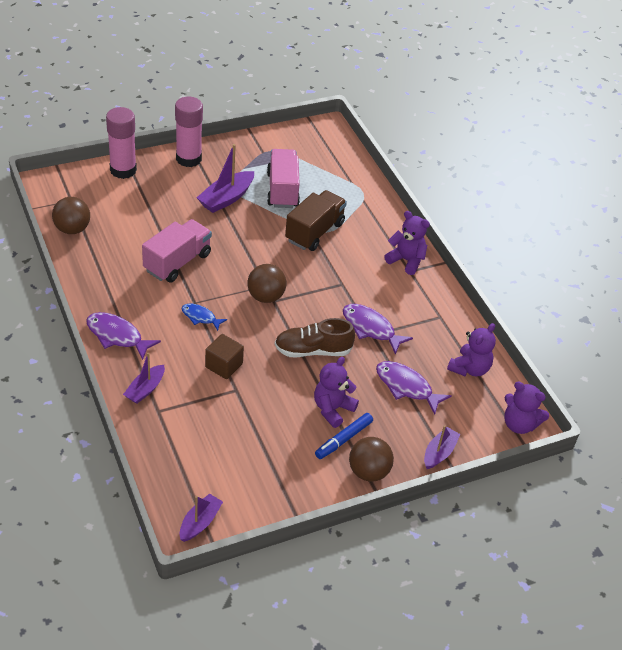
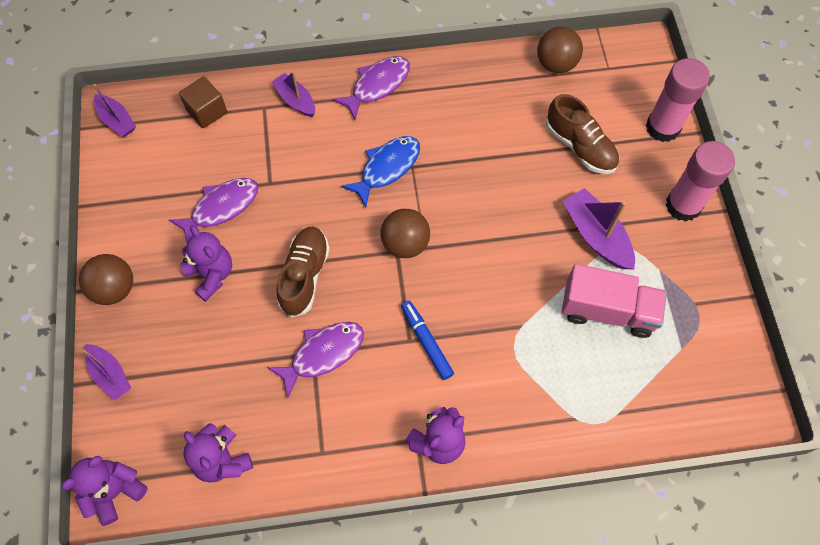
camera: 110 degrees right, 20 degrees up
pink truck [142,219,212,283] -> none
blue fish [182,303,227,331] -> blue fish [341,136,420,207], size x1.62
brown cube [205,334,244,379] -> brown cube moved to [179,77,227,128]
brown truck [285,190,347,251] -> none
blue marker [315,413,373,459] -> blue marker moved to [401,301,454,380]
purple fish [376,361,451,415] -> purple fish moved to [169,178,258,242]
none -> brown shoe [546,94,619,174]

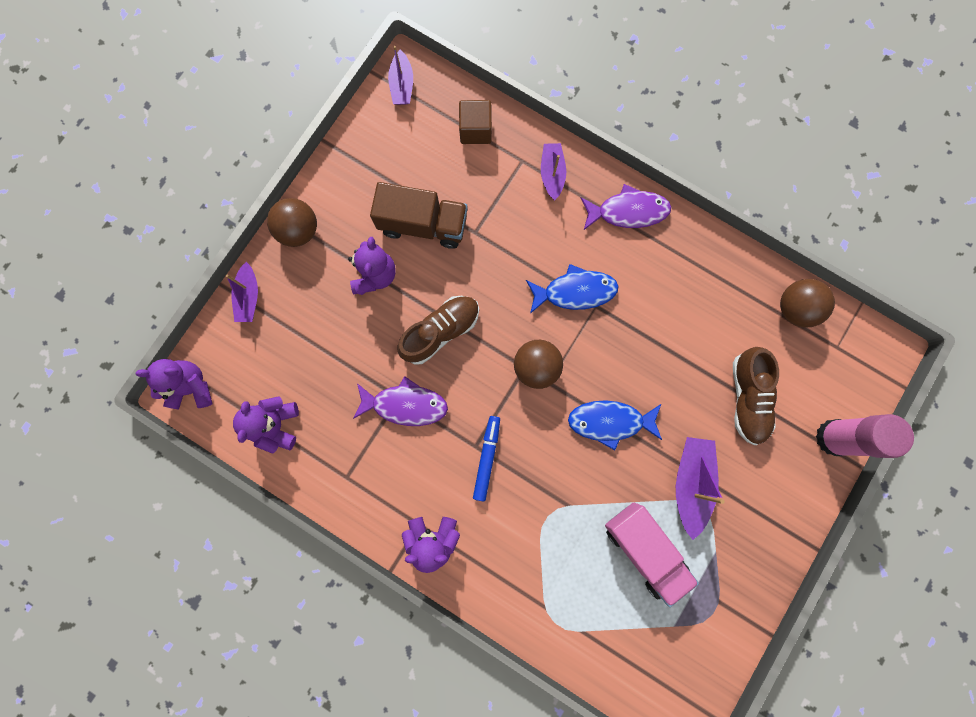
camera: 40 degrees right, 15 degrees up
purple fish [169,178,258,242] -> brown truck [370,182,468,249]
pink glue stick [665,141,735,222] -> none
none -> blue fish [568,400,662,451]

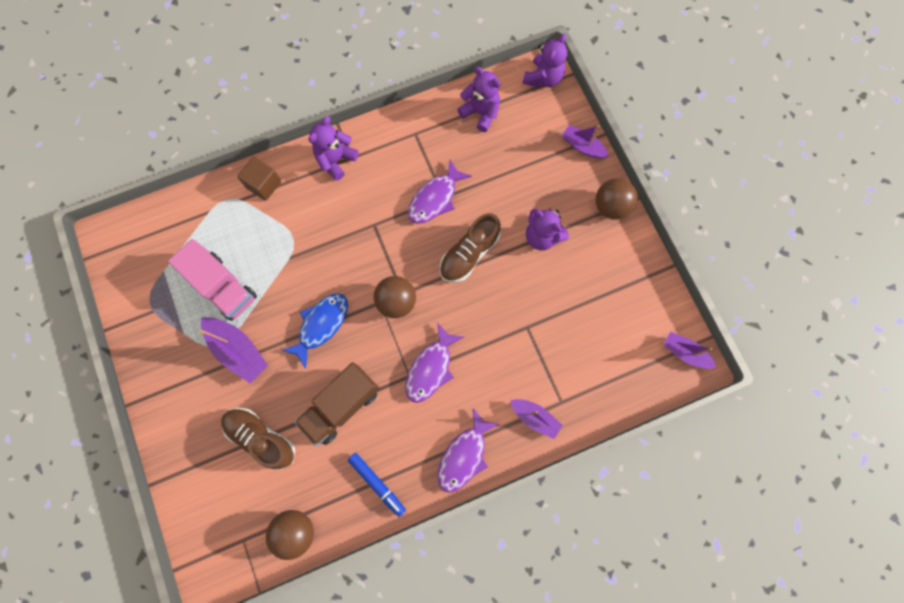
camera: 125 degrees right, 5 degrees down
brown truck [370,182,468,249] -> brown truck moved to [294,362,380,446]
brown shoe [398,296,479,365] -> brown shoe turned 45 degrees clockwise [440,213,501,282]
brown cube [459,100,492,144] -> brown cube moved to [237,157,282,201]
blue marker [473,416,500,501] -> blue marker moved to [348,453,406,517]
blue fish [526,264,619,314] -> purple fish [405,324,464,403]
pink truck [605,503,699,607] -> pink truck turned 135 degrees counterclockwise [168,239,257,321]
pink glue stick [816,414,914,458] -> none

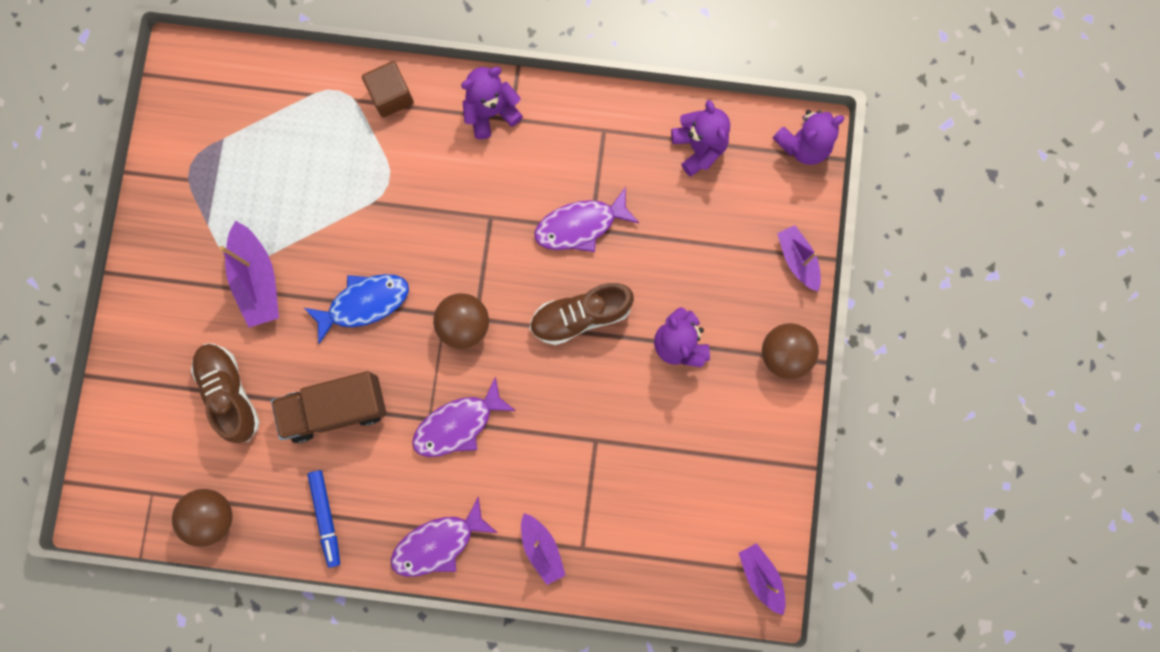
camera: 30 degrees right, 5 degrees up
pink truck [168,239,257,321] -> none

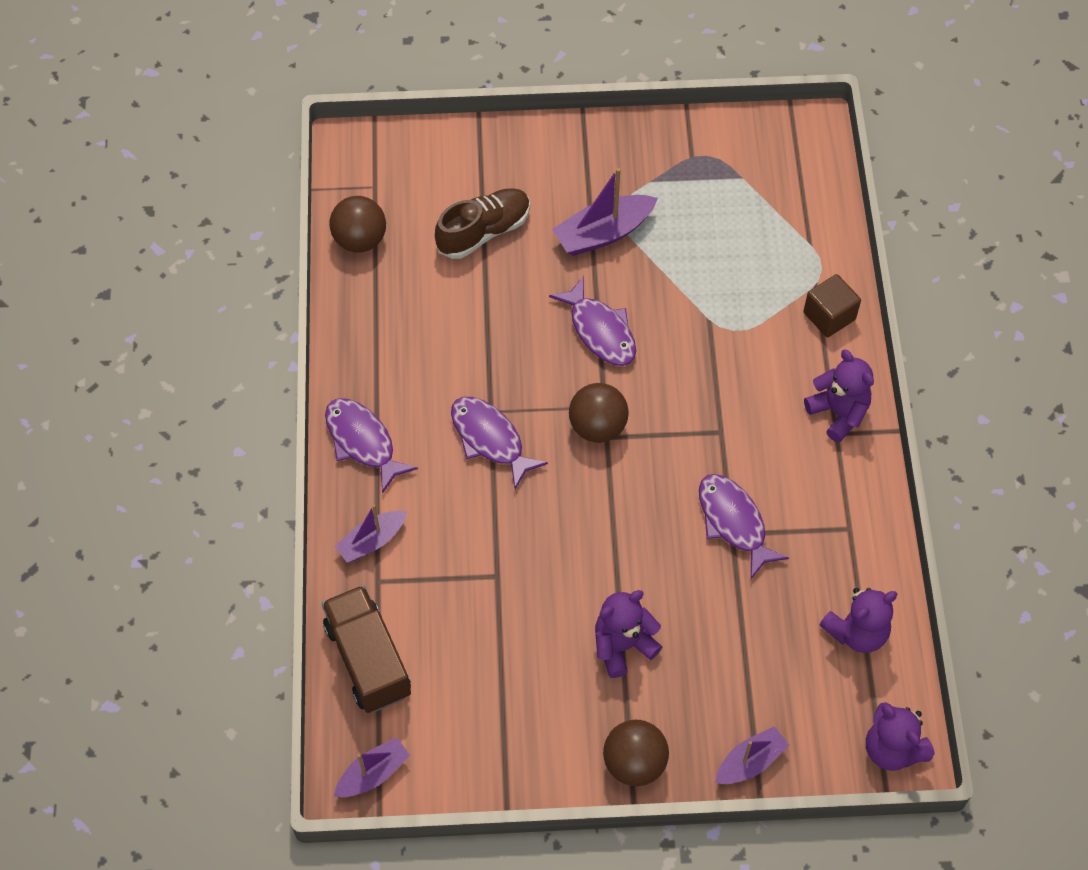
camera: 80 degrees right, 20 degrees down
brown truck [271,371,387,443] -> brown truck moved to [322,585,411,713]
blue fish [304,274,409,344] -> purple fish [549,276,636,366]
blue marker [307,470,340,568] -> none
brown shoe [530,283,634,345] -> none

